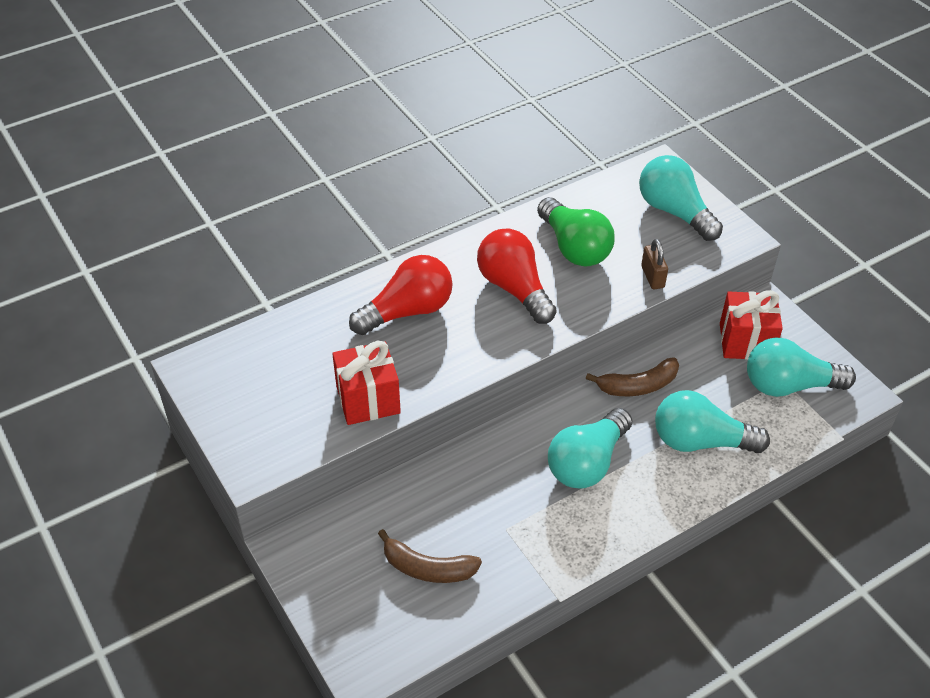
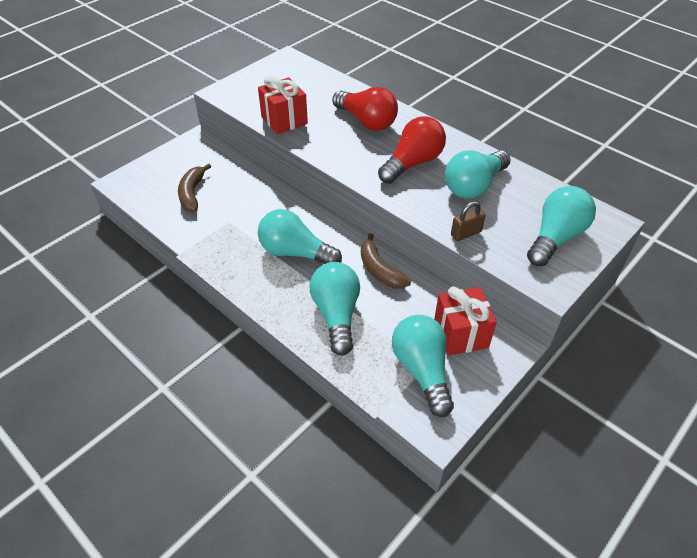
camera: 75 degrees right, 0 degrees up
green light bulb [537,197,615,267] -> turquoise light bulb [445,150,511,199]

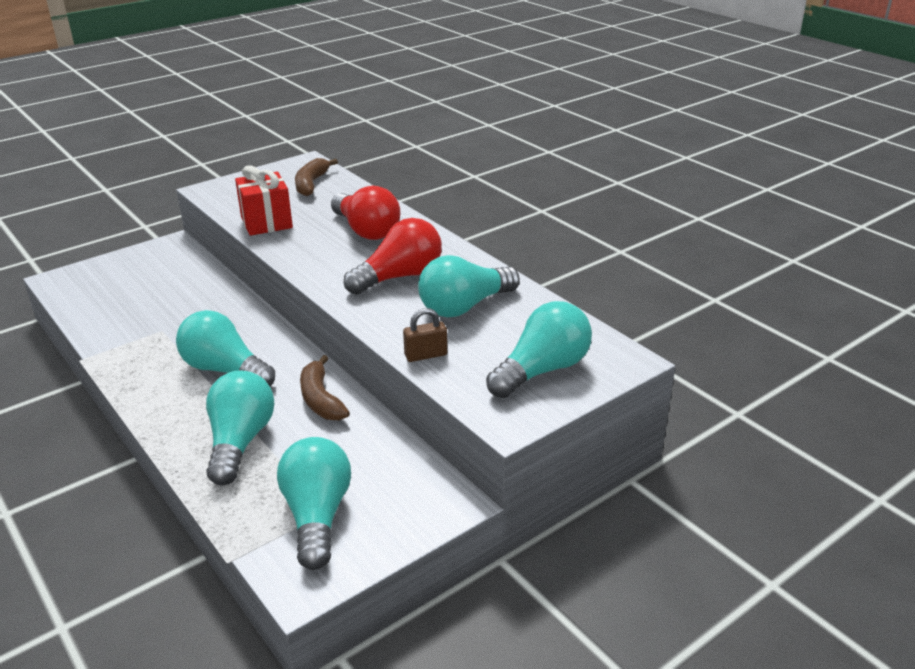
camera: 10 degrees right, 15 degrees down
brown banana [178,163,211,212] -> brown banana moved to [295,158,338,196]
red gift [434,286,497,356] -> none

